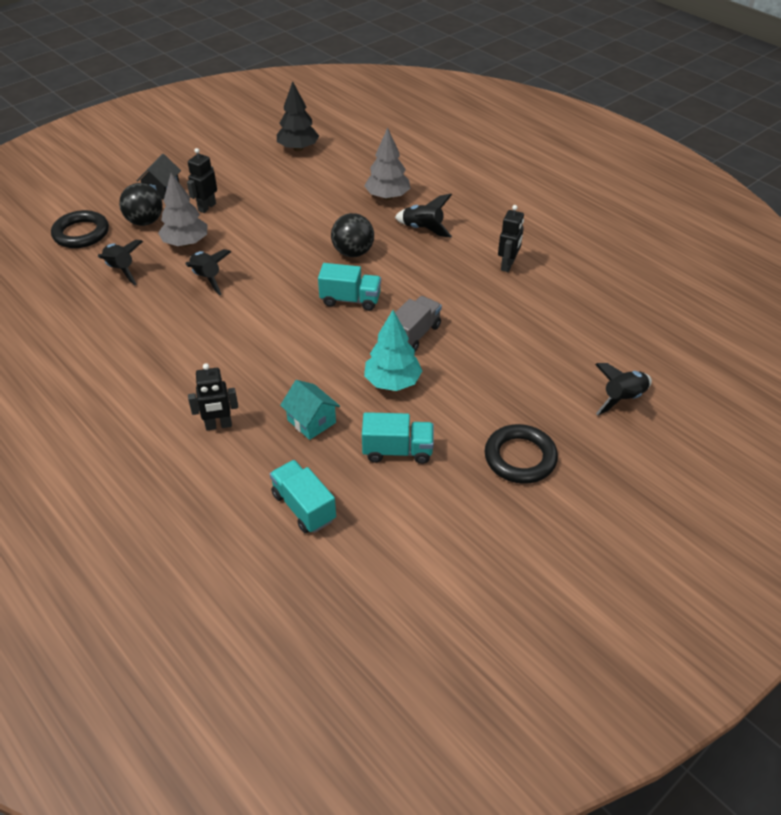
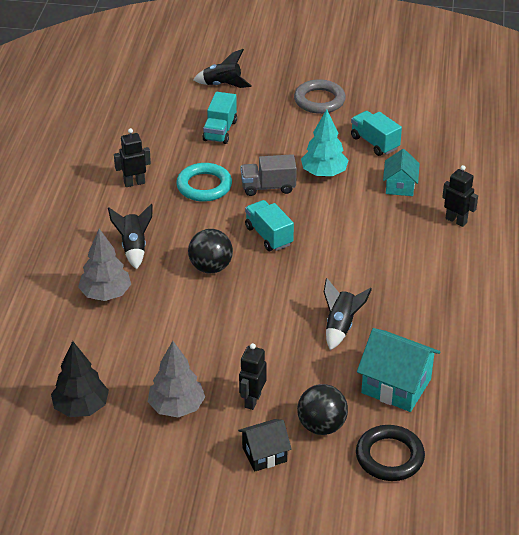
camera: 130 degrees left, 5 degrees down
black rocket [98,240,143,285] -> turquoise house [357,328,440,412]
grey tree [158,173,208,247] -> grey tree moved to [148,341,205,417]
black robot [187,148,217,213] -> black robot turned 120 degrees clockwise [239,343,267,410]
turquoise truck [270,460,336,533] -> turquoise truck moved to [202,92,237,144]
black ring [485,424,558,484] -> grey ring [294,79,346,114]
none -> turquoise ring [176,163,232,202]

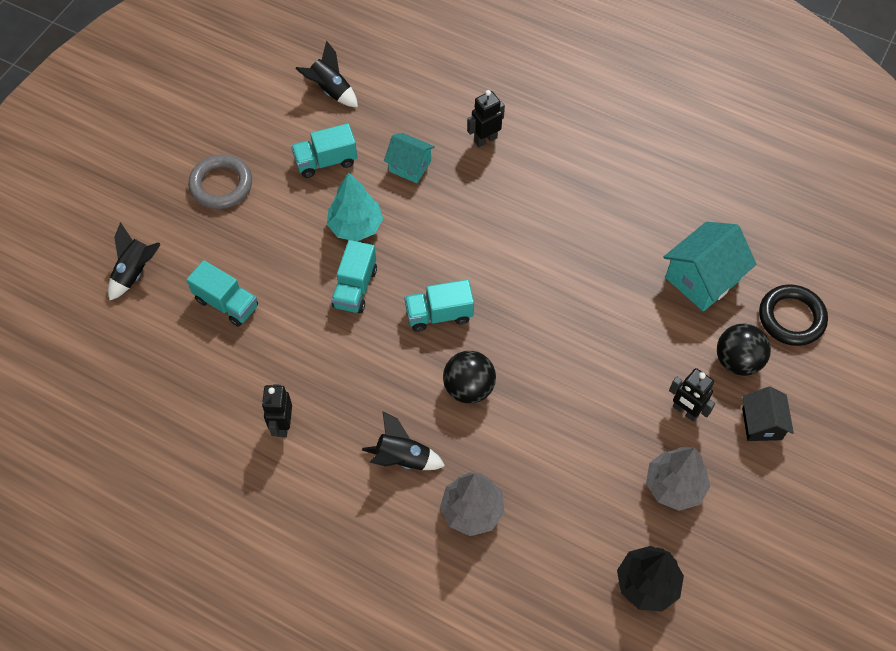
camera: 70 degrees left, 20 degrees up
turquoise ring [176,163,232,202] -> none
grey truck [241,154,297,196] -> turquoise truck [331,240,377,313]
black rocket [324,278,372,350] -> black rocket moved to [295,40,358,107]

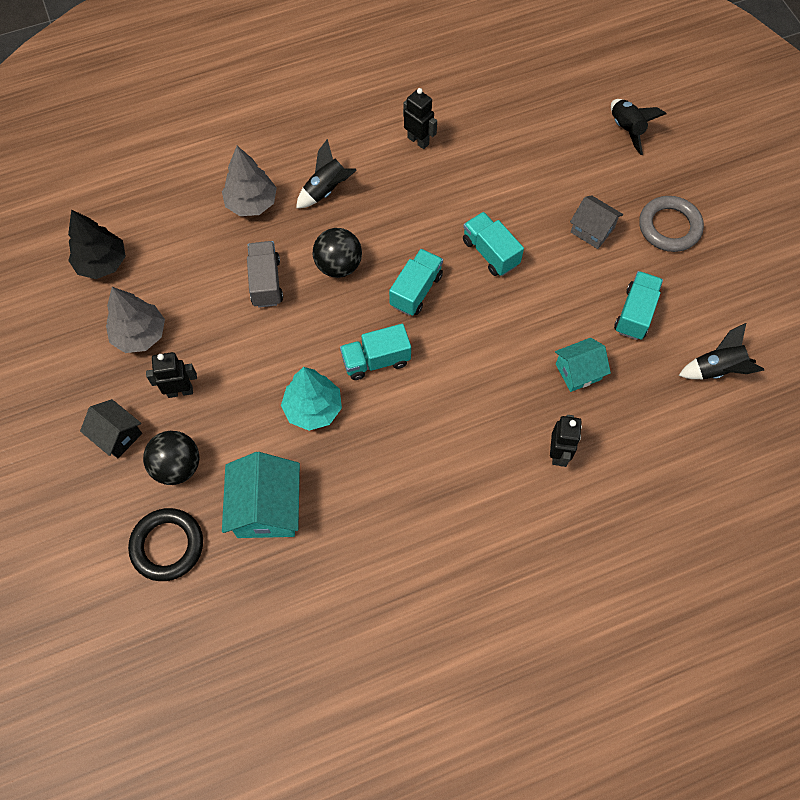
camera: 130 degrees right, 5 degrees up
turquoise truck [186,260,258,327] -> turquoise truck moved to [340,324,411,380]
turquoise tree [327,172,383,241] -> turquoise tree moved to [281,367,342,431]
none -> grey truck [247,241,283,308]
none -> grey house [570,195,623,249]

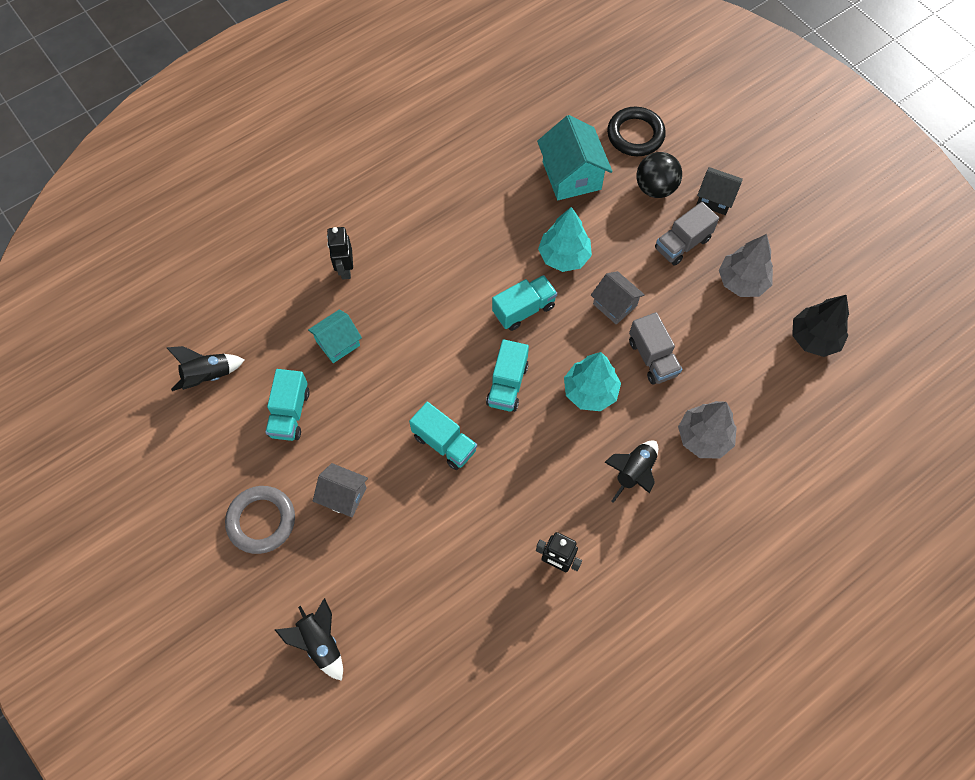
camera: 165 degrees right, 0 degrees up
black robot [146,352,197,398] -> grey truck [655,202,719,266]
black ball [313,228,362,278] -> turquoise tree [564,352,621,411]
none -> grey house [591,271,645,325]

